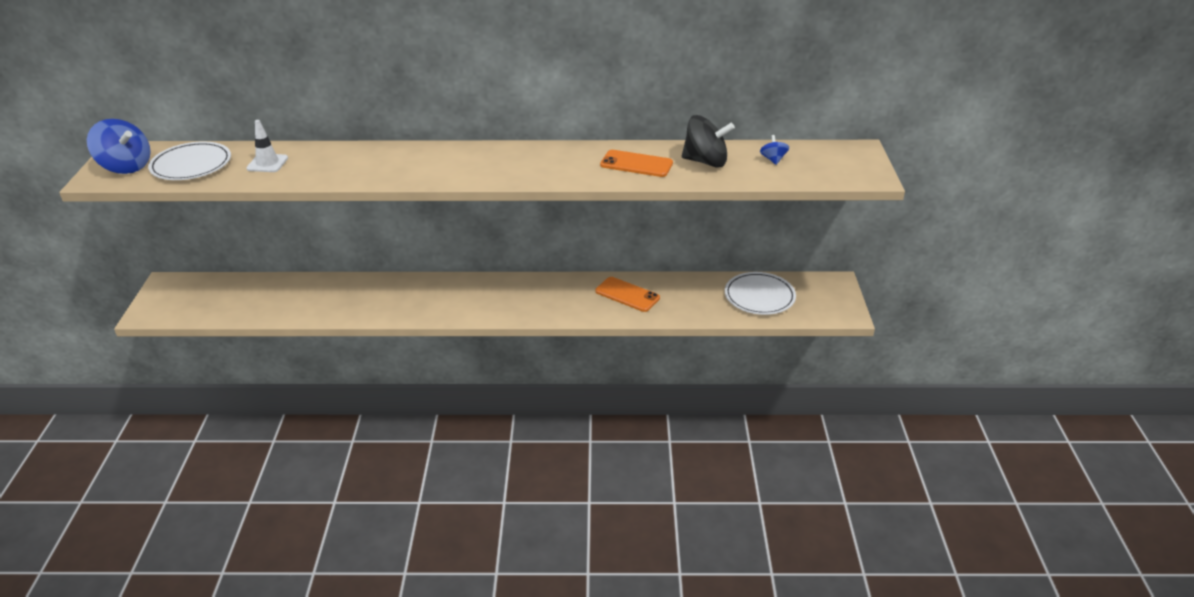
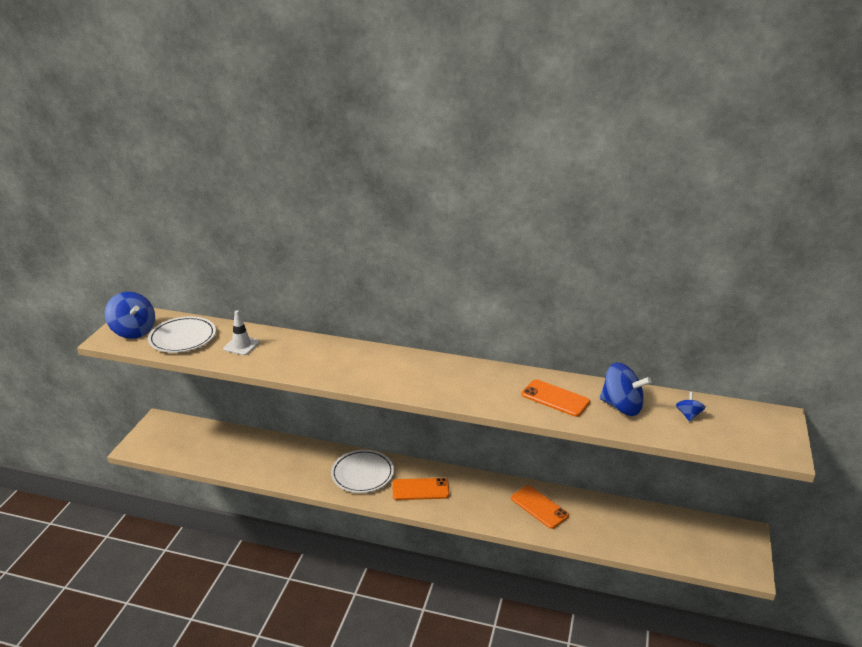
camera: 15 degrees right, 5 degrees down
black spinning top [682,115,735,167] -> blue spinning top [600,363,651,416]
white plate [725,272,796,315] -> white plate moved to [331,450,394,493]
none -> orange phone [393,478,449,500]

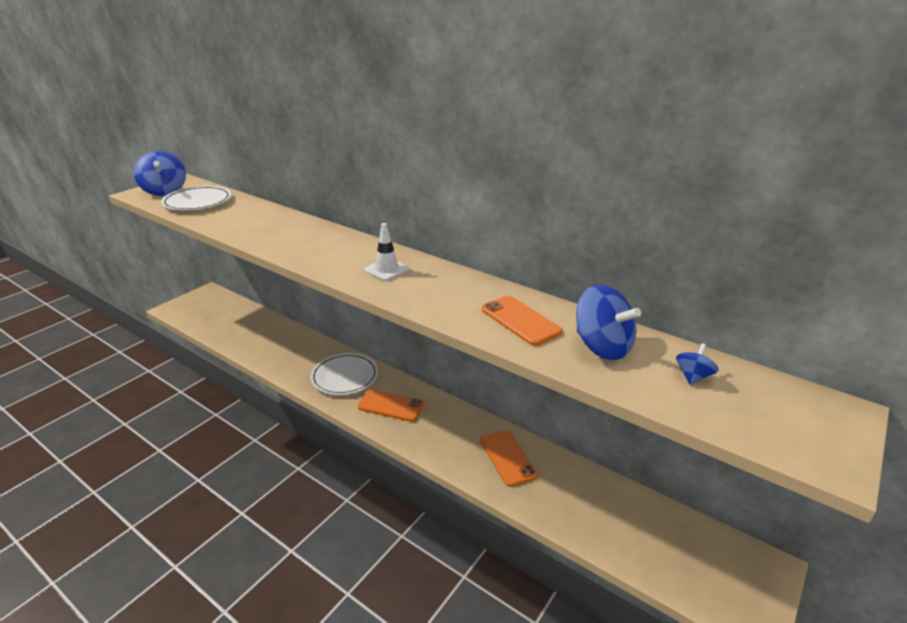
camera: 20 degrees right, 0 degrees up
white traffic cone [223,310,260,355] -> white traffic cone moved to [364,223,409,281]

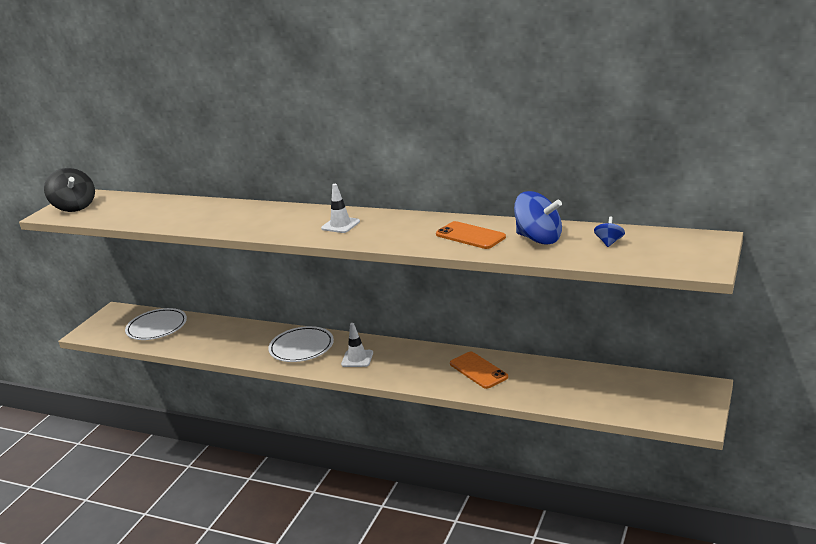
camera: 10 degrees left, 5 degrees down
blue spinning top [134,151,186,196] -> black spinning top [44,168,95,212]
white plate [161,186,231,211] -> white plate moved to [125,308,187,340]
orange phone [358,389,424,422] -> white traffic cone [341,323,373,367]

